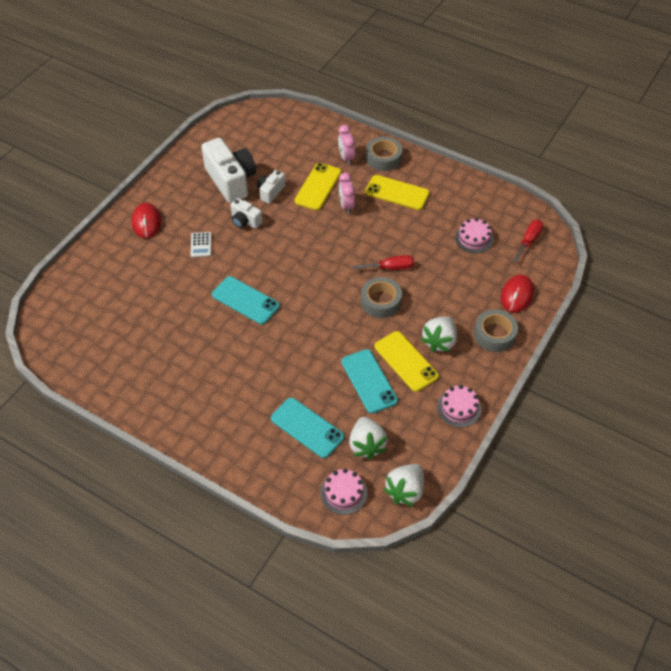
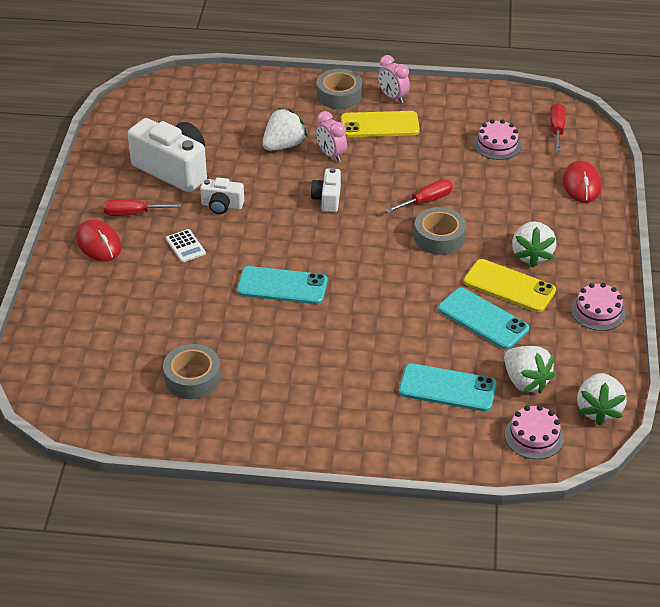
camera: 25 degrees left, 10 degrees down
white camera [257,170,285,204] -> white camera moved to [311,168,341,212]
yellow phone [295,163,341,210] -> white strawberry [262,108,308,151]
pink clock [338,125,355,165] -> pink clock moved to [378,55,410,103]
grey tape [474,310,518,352] -> grey tape moved to [163,344,221,399]
none -> red screwdriver [103,199,181,216]

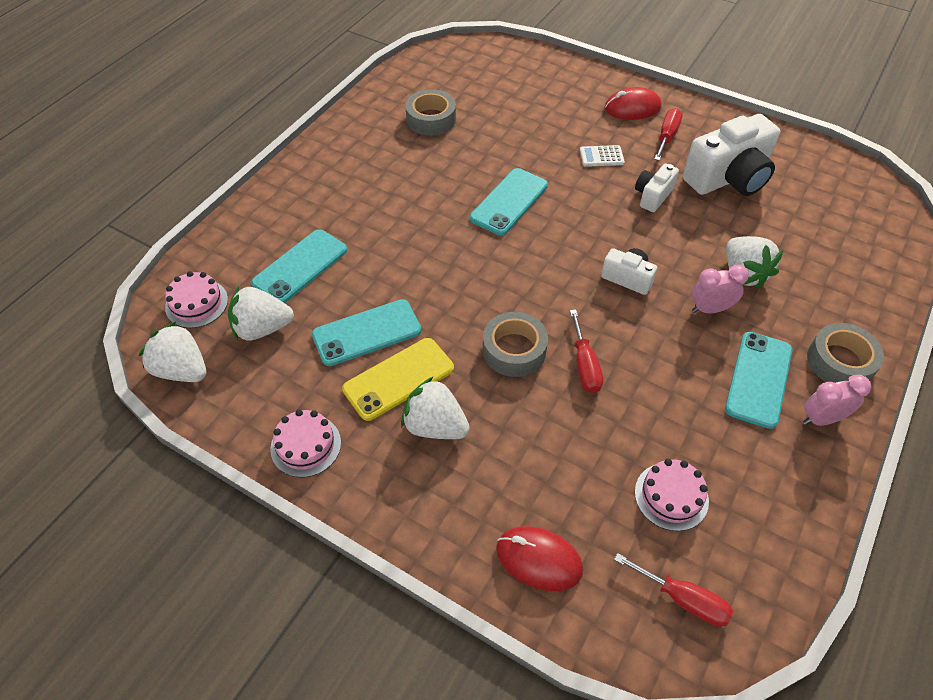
camera: 115 degrees right, 10 degrees up
yellow phone [341,111,420,137] -> turquoise phone [725,332,792,429]

